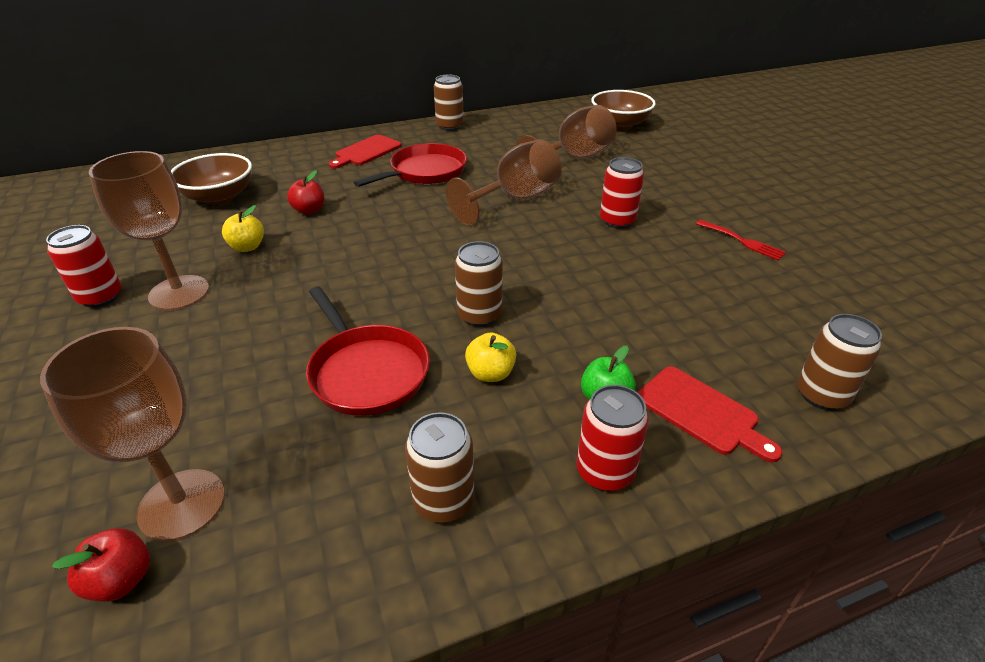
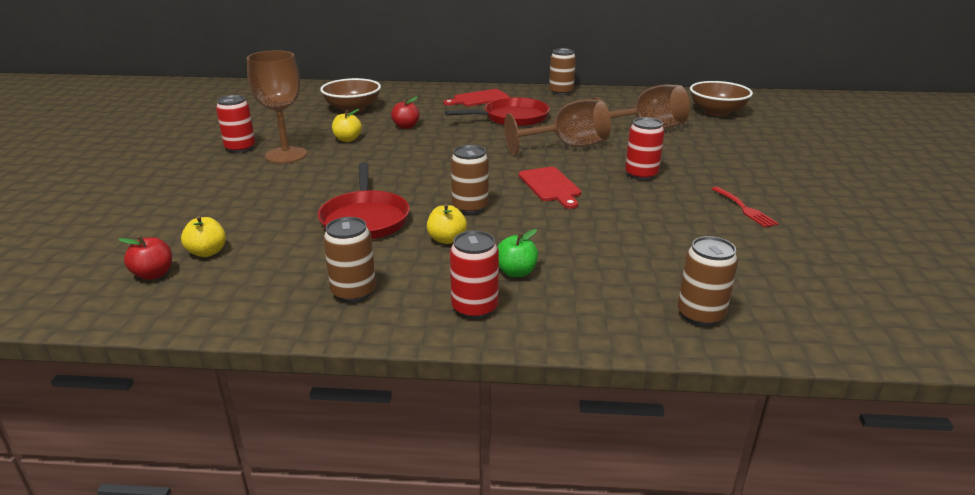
camera: 25 degrees right, 10 degrees down
brown goblet [40,327,225,542] -> yellow apple [181,216,226,257]
red cutting board [637,366,783,462] -> red cutting board moved to [519,167,581,209]

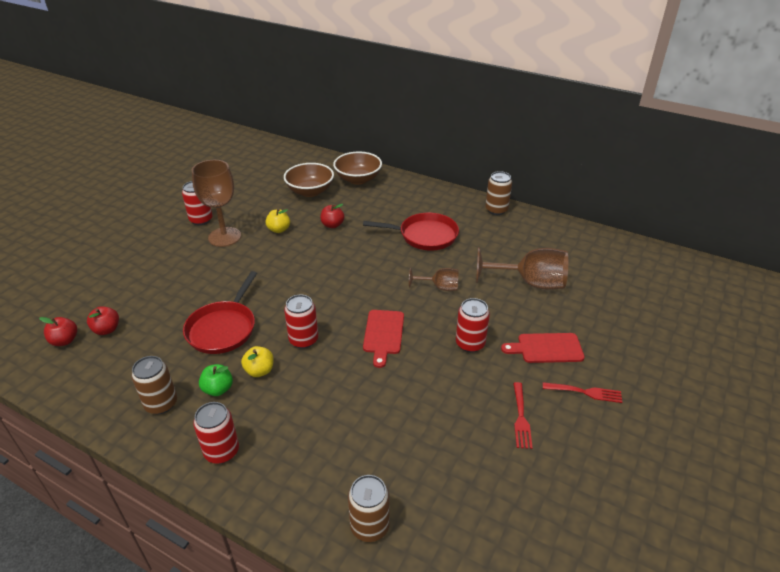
camera: 25 degrees right, 10 degrees up
yellow apple [181,216,226,257] -> red apple [87,306,119,335]
red cutting board [443,89,510,106] -> red cutting board moved to [501,333,585,363]
brown can [451,145,489,214] -> red can [284,294,318,349]
green apple [497,229,538,277] -> green apple moved to [199,364,233,396]
brown goblet [504,99,611,155] -> brown goblet [409,268,459,291], size x0.56
brown bowl [690,81,753,116] -> brown bowl moved to [333,152,382,185]
none -> red fork [543,382,622,403]

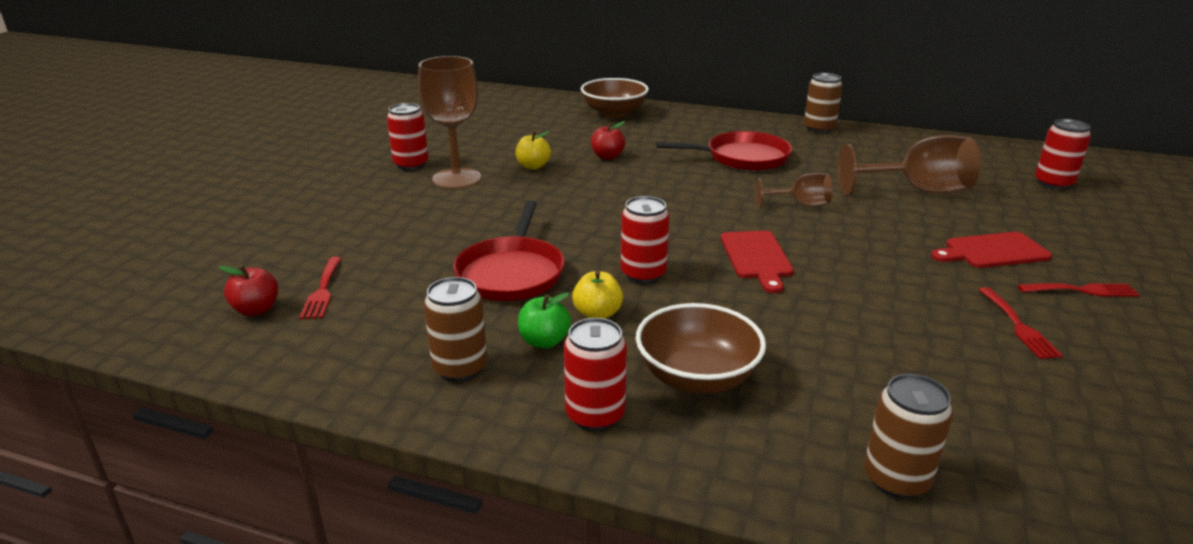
camera: 10 degrees left, 10 degrees down
red apple [87,306,119,335] -> red fork [299,257,341,319]
brown bowl [284,163,334,197] -> brown bowl moved to [636,303,766,394]
red can [456,298,490,353] -> red can moved to [1035,119,1091,190]

